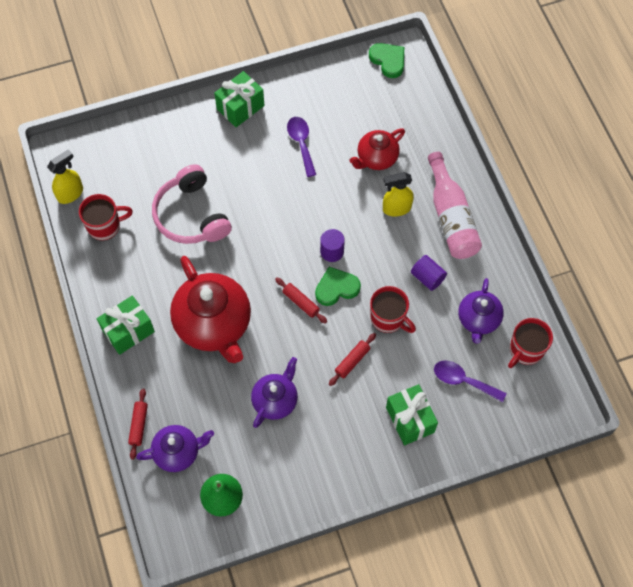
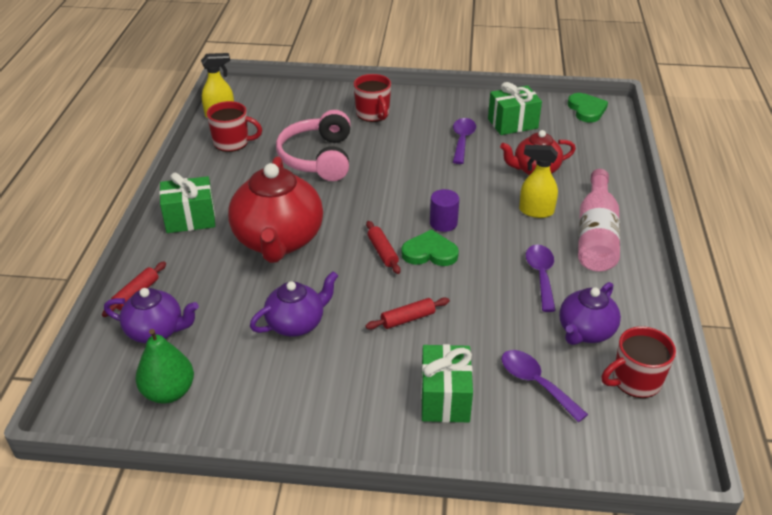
camera: 25 degrees right, 25 degrees down
green gift [214,71,265,127] -> green gift moved to [488,82,542,135]
red mug [370,286,416,333] -> red mug moved to [354,74,391,122]
purple cylinder [411,255,447,291] -> purple spoon [526,245,556,312]

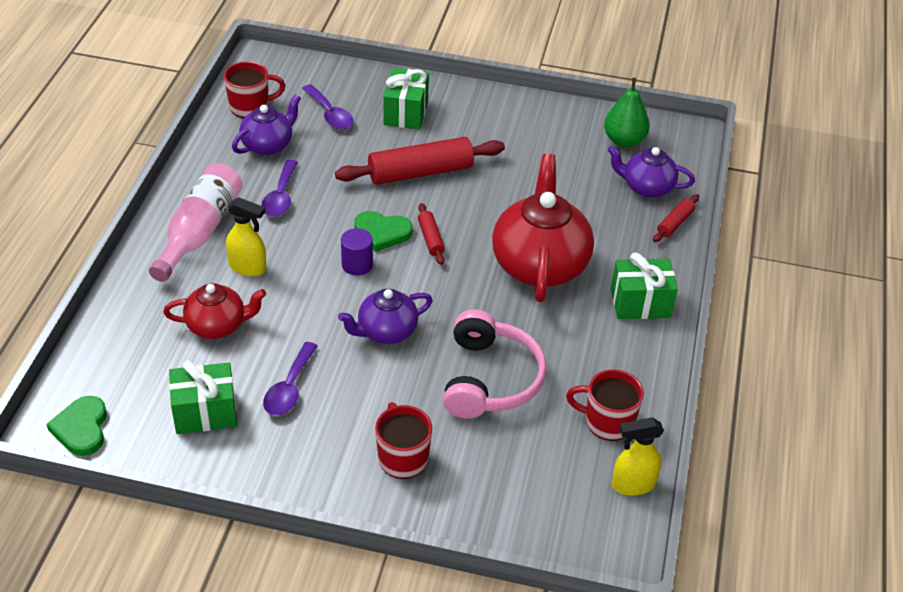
camera: 175 degrees left, 5 degrees up
purple teapot [250,271,338,337] -> purple teapot moved to [338,289,433,344]
red rolling pin [365,298,450,330] -> red rolling pin [335,137,505,185], size x2.09

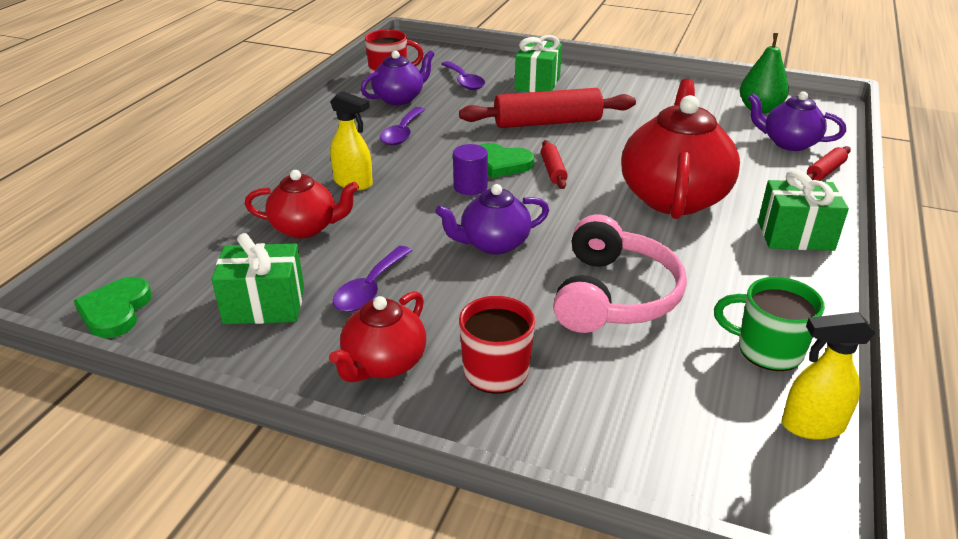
camera: 10 degrees right, 10 degrees down
pink bottle [149,163,243,282] -> none
red mug [566,369,644,441] -> green mug [714,277,825,371]
none -> red teapot [329,291,426,382]

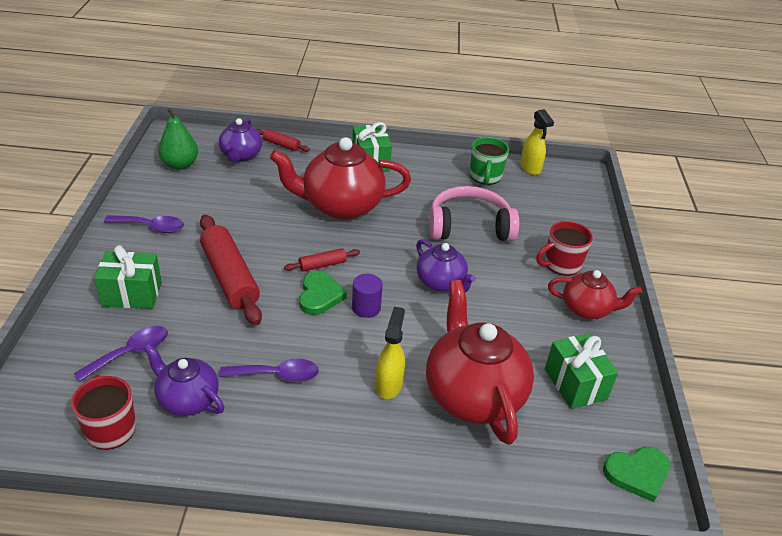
camera: 110 degrees left, 5 degrees up
red teapot [245,170,359,239] -> red teapot [426,280,534,445], size x1.76
purple spoon [333,246,412,312] -> purple spoon moved to [104,215,184,233]

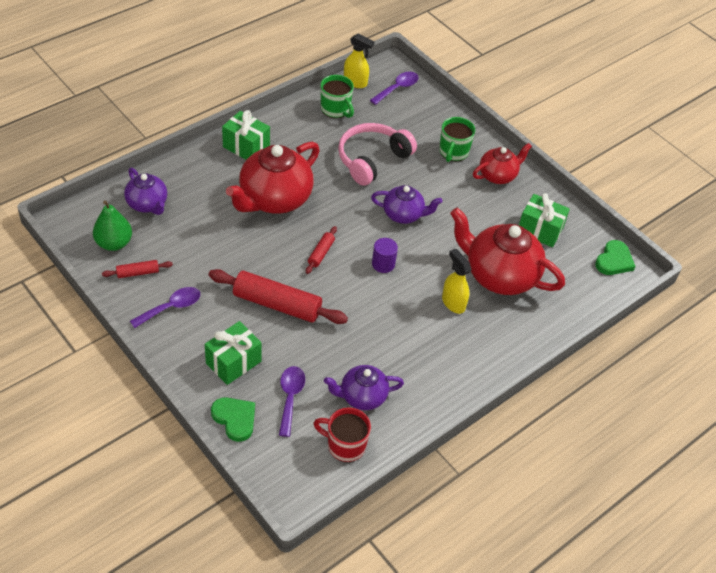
camera: 45 degrees left, 10 degrees up
purple spoon [219,359,319,382] -> purple spoon moved to [370,72,419,105]
red rolling pin [256,129,310,152] -> red rolling pin moved to [102,260,173,278]
green heart [299,271,347,315] -> green heart moved to [211,397,255,442]
red mug [536,221,593,276] -> green mug [439,117,475,162]

